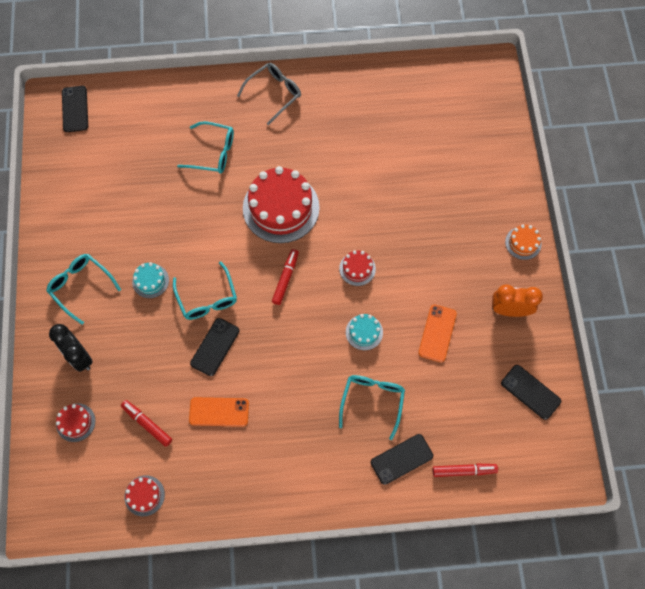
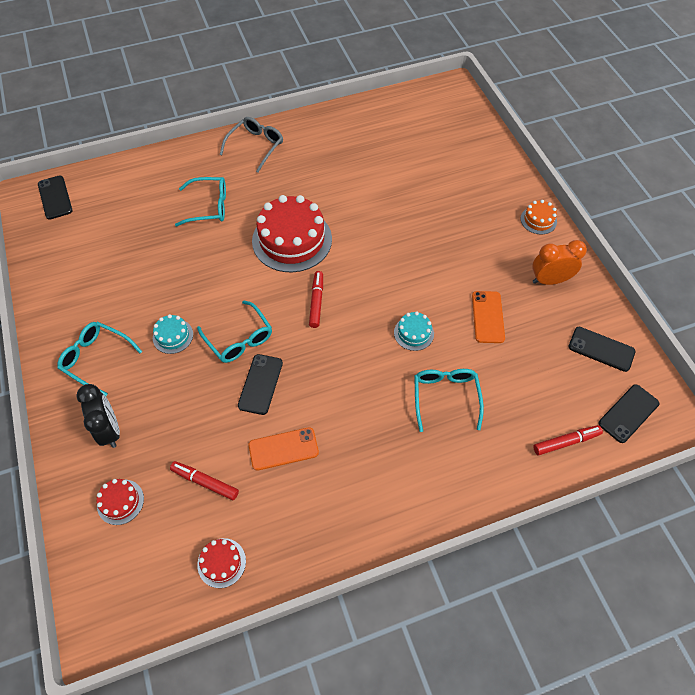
camera: 15 degrees left, 10 degrees down
black clock [49,324,93,372] -> black clock turned 150 degrees counterclockwise [76,384,120,448]
red cake [339,250,376,286] -> none
black phone [371,434,433,485] -> black phone moved to [598,384,659,443]

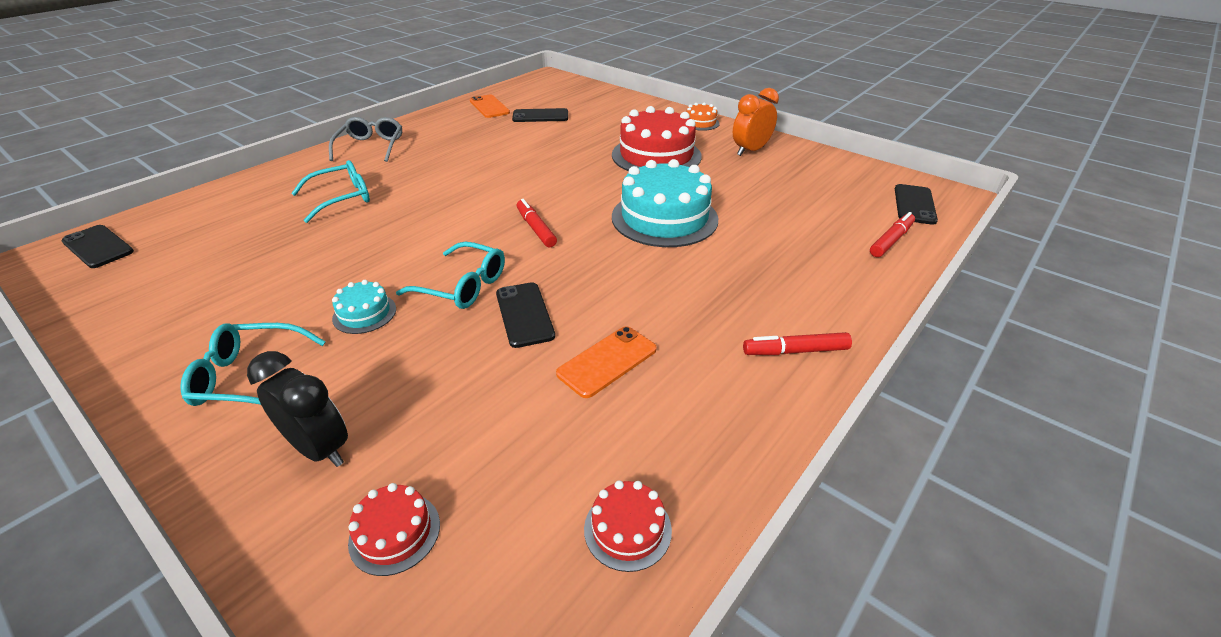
camera: 30 degrees left, 20 degrees down
red marker [170,461,239,500] -> red marker moved to [743,332,852,355]
red cake [252,195,332,272] -> red cake moved to [612,106,702,171]
turquoise cake [394,311,434,351] -> turquoise cake [612,159,718,247], size x2.17
turquoise glasses [414,369,484,432] -> none
orange phone [472,291,505,343] -> orange phone moved to [470,94,510,118]
black phone [569,327,635,372] -> black phone moved to [512,108,568,122]

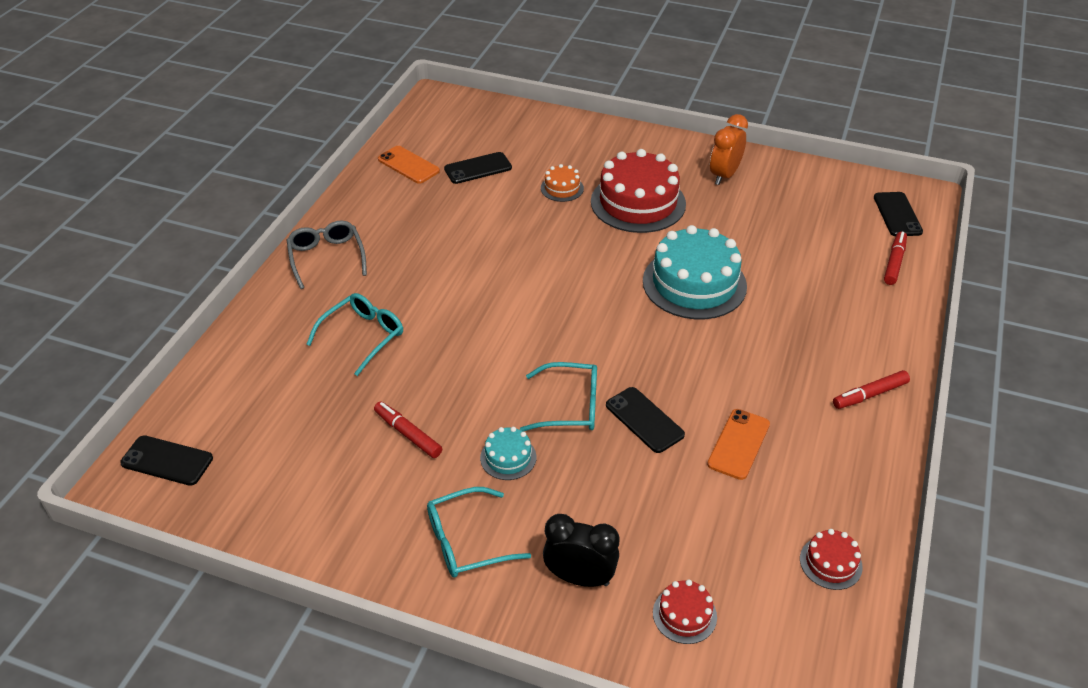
camera: 20 degrees left, 5 degrees up
red marker [517,199,557,247] -> red marker moved to [374,401,442,458]
orange cake [687,103,720,131] -> orange cake moved to [541,164,584,202]

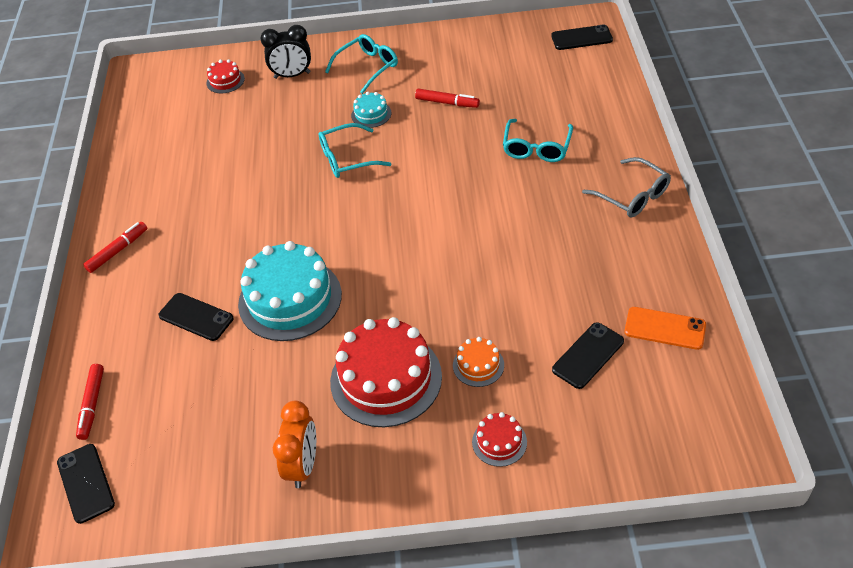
camera: 160 degrees right, 5 degrees up
black phone [606,387,685,453] -> black phone moved to [158,293,234,341]
orange phone [707,409,770,480] -> none
red cake [800,529,863,590] -> red cake moved to [472,412,527,467]

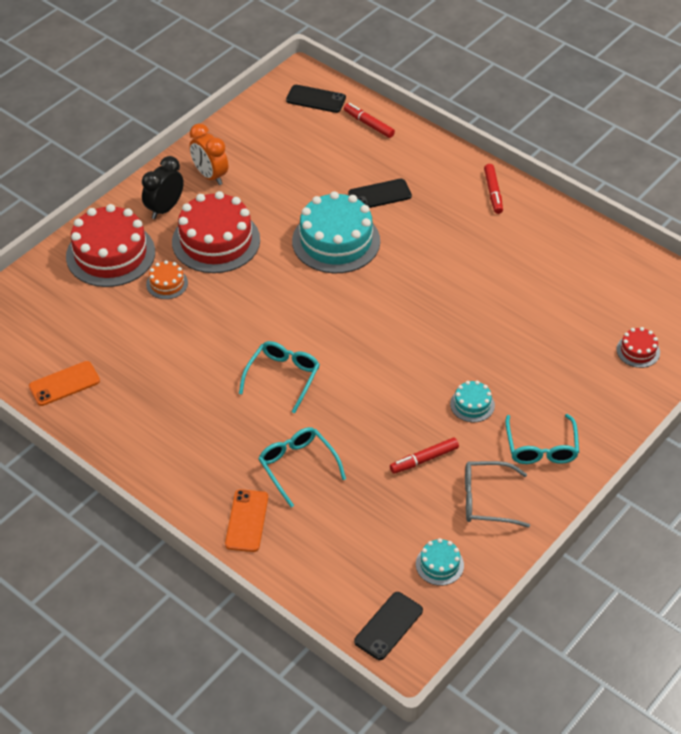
camera: 130 degrees right, 0 degrees up
black clock [260,25,311,79] -> black clock moved to [142,156,184,219]
turquoise glasses [319,123,391,178] -> turquoise glasses moved to [239,341,320,414]
red cake [472,412,527,467] -> red cake [66,204,155,287], size x2.17
black phone [552,322,624,389] -> none
grey glasses [582,157,671,218] -> grey glasses moved to [465,461,530,528]
none -> orange phone [225,489,268,552]
none -> turquoise cake [416,538,464,586]

